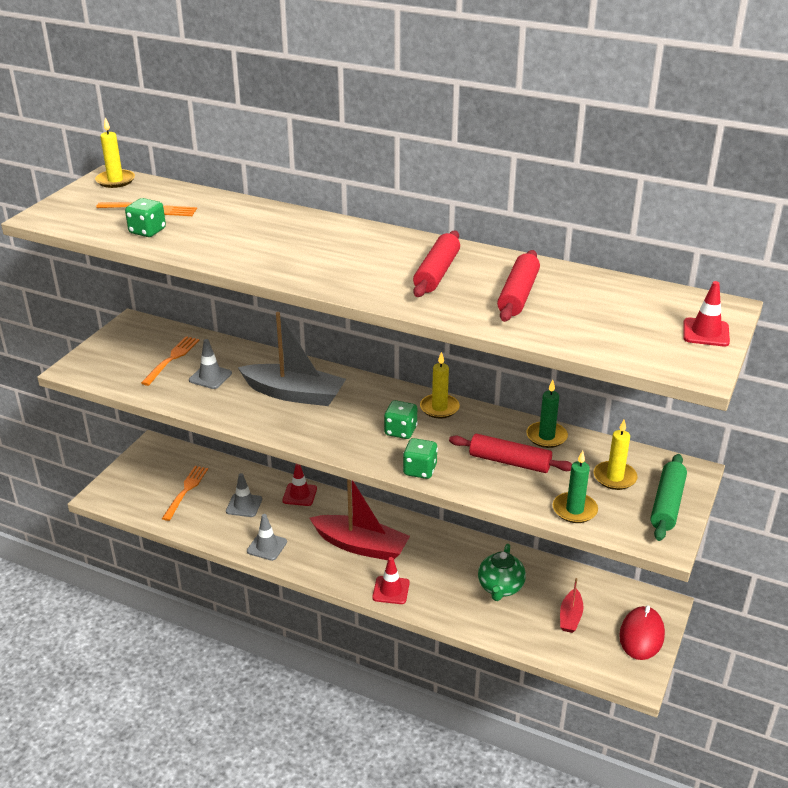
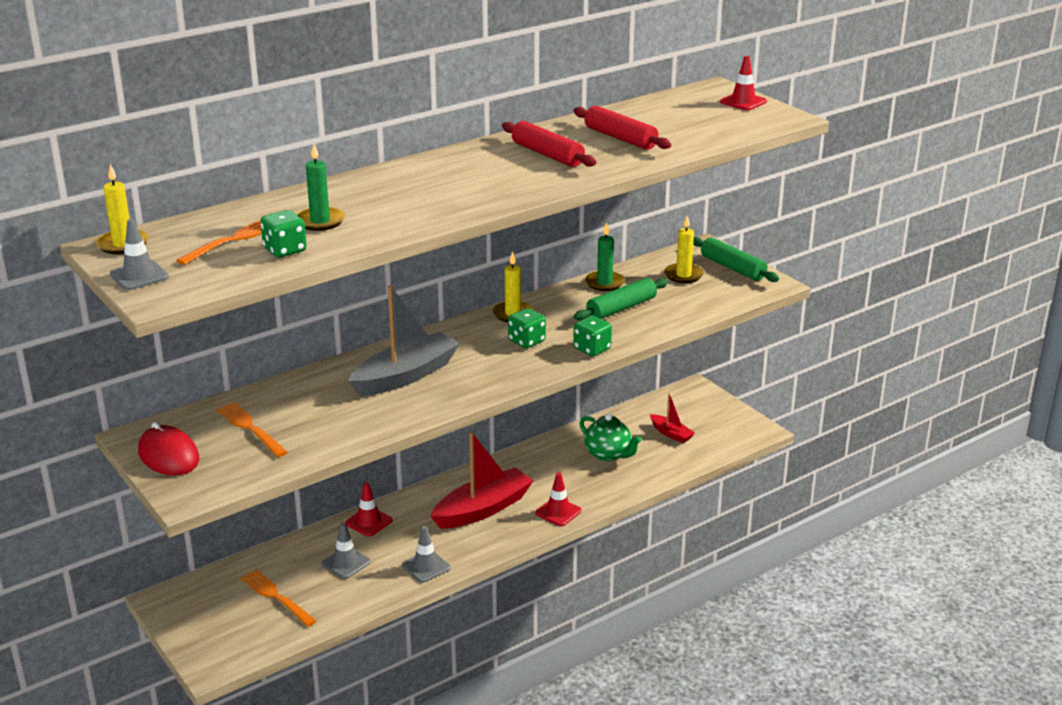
camera: 60 degrees left, 5 degrees down
grey traffic cone [189,339,232,389] -> grey traffic cone moved to [110,219,169,290]
red rolling pin [449,434,572,473] -> green rolling pin [574,278,668,320]
green candle [553,451,598,523] -> green candle moved to [297,144,345,231]
red mouse [619,605,665,660] -> red mouse moved to [138,422,199,476]

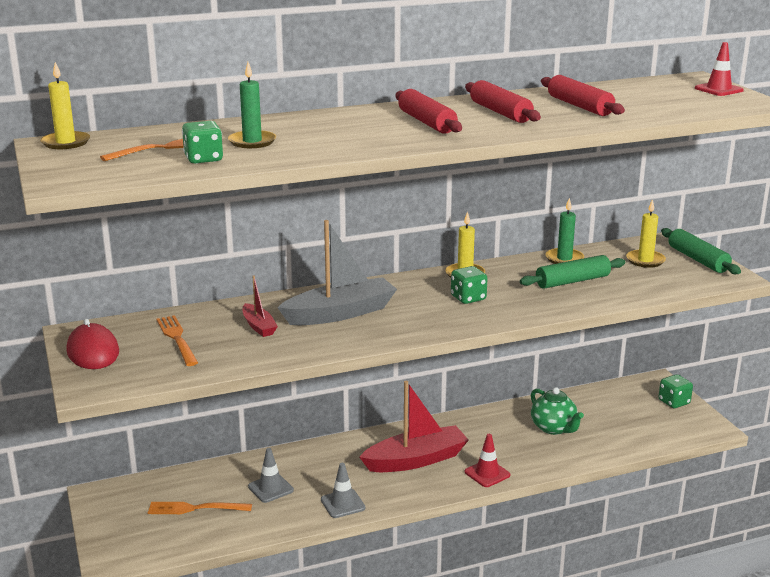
camera: 15 degrees right, 5 degrees down
grey traffic cone [110,219,169,290] -> none
orange fork [241,570,316,627] -> orange fork turned 60 degrees counterclockwise [148,502,252,514]
red traffic cone [345,482,393,537] -> none
green dice [573,316,612,356] -> green dice moved to [659,374,693,408]
red boat [650,393,695,443] -> red boat moved to [242,275,278,337]
none -> red rolling pin [396,89,462,134]

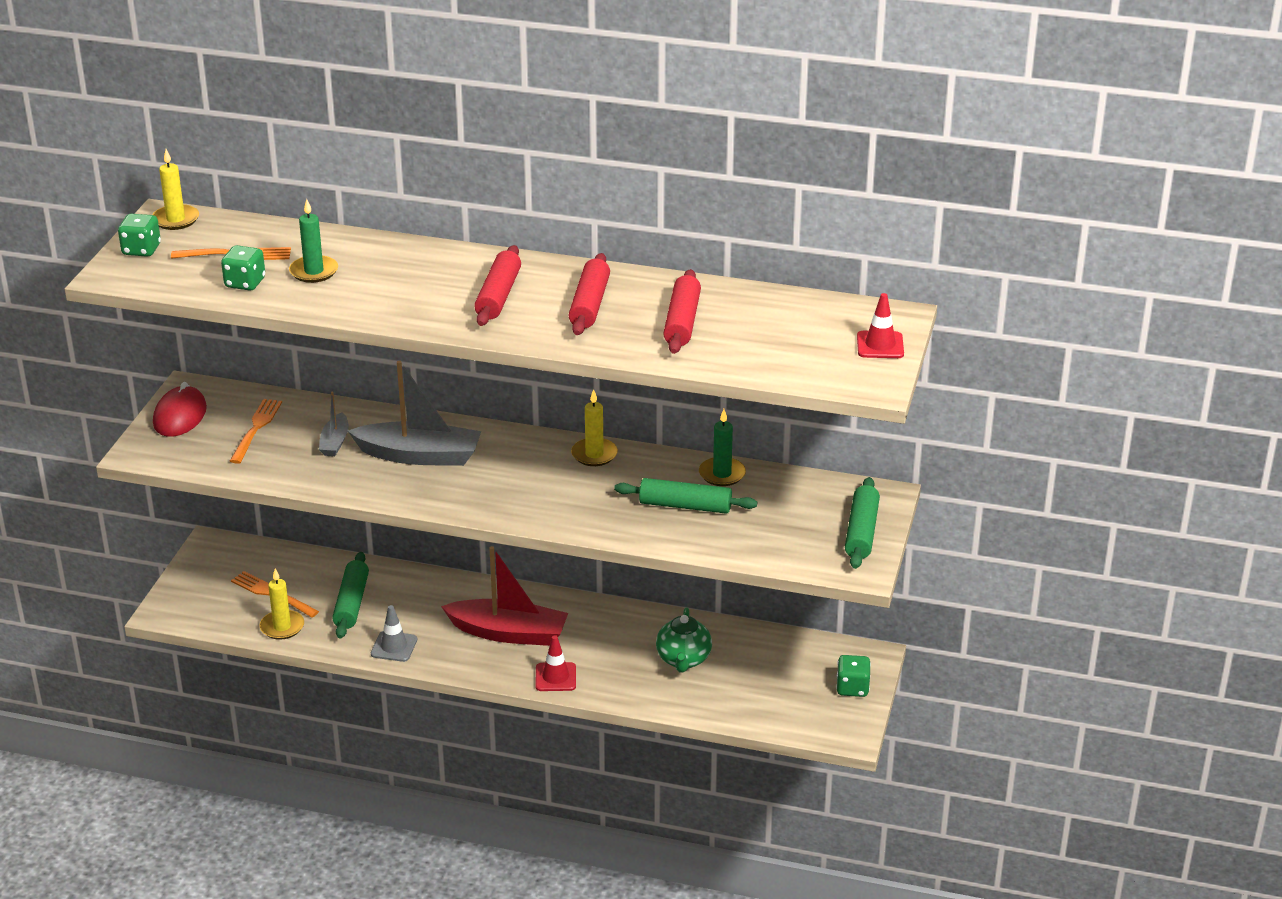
camera: 35 degrees right, 10 degrees up
red boat [242,275,278,337] -> grey boat [319,392,349,456]
grey traffic cone [248,448,294,503] -> green rolling pin [332,552,369,639]
green dice [451,266,488,304] -> green dice moved to [118,214,161,257]
yellow candle [626,199,666,268] -> yellow candle moved to [260,569,304,640]

